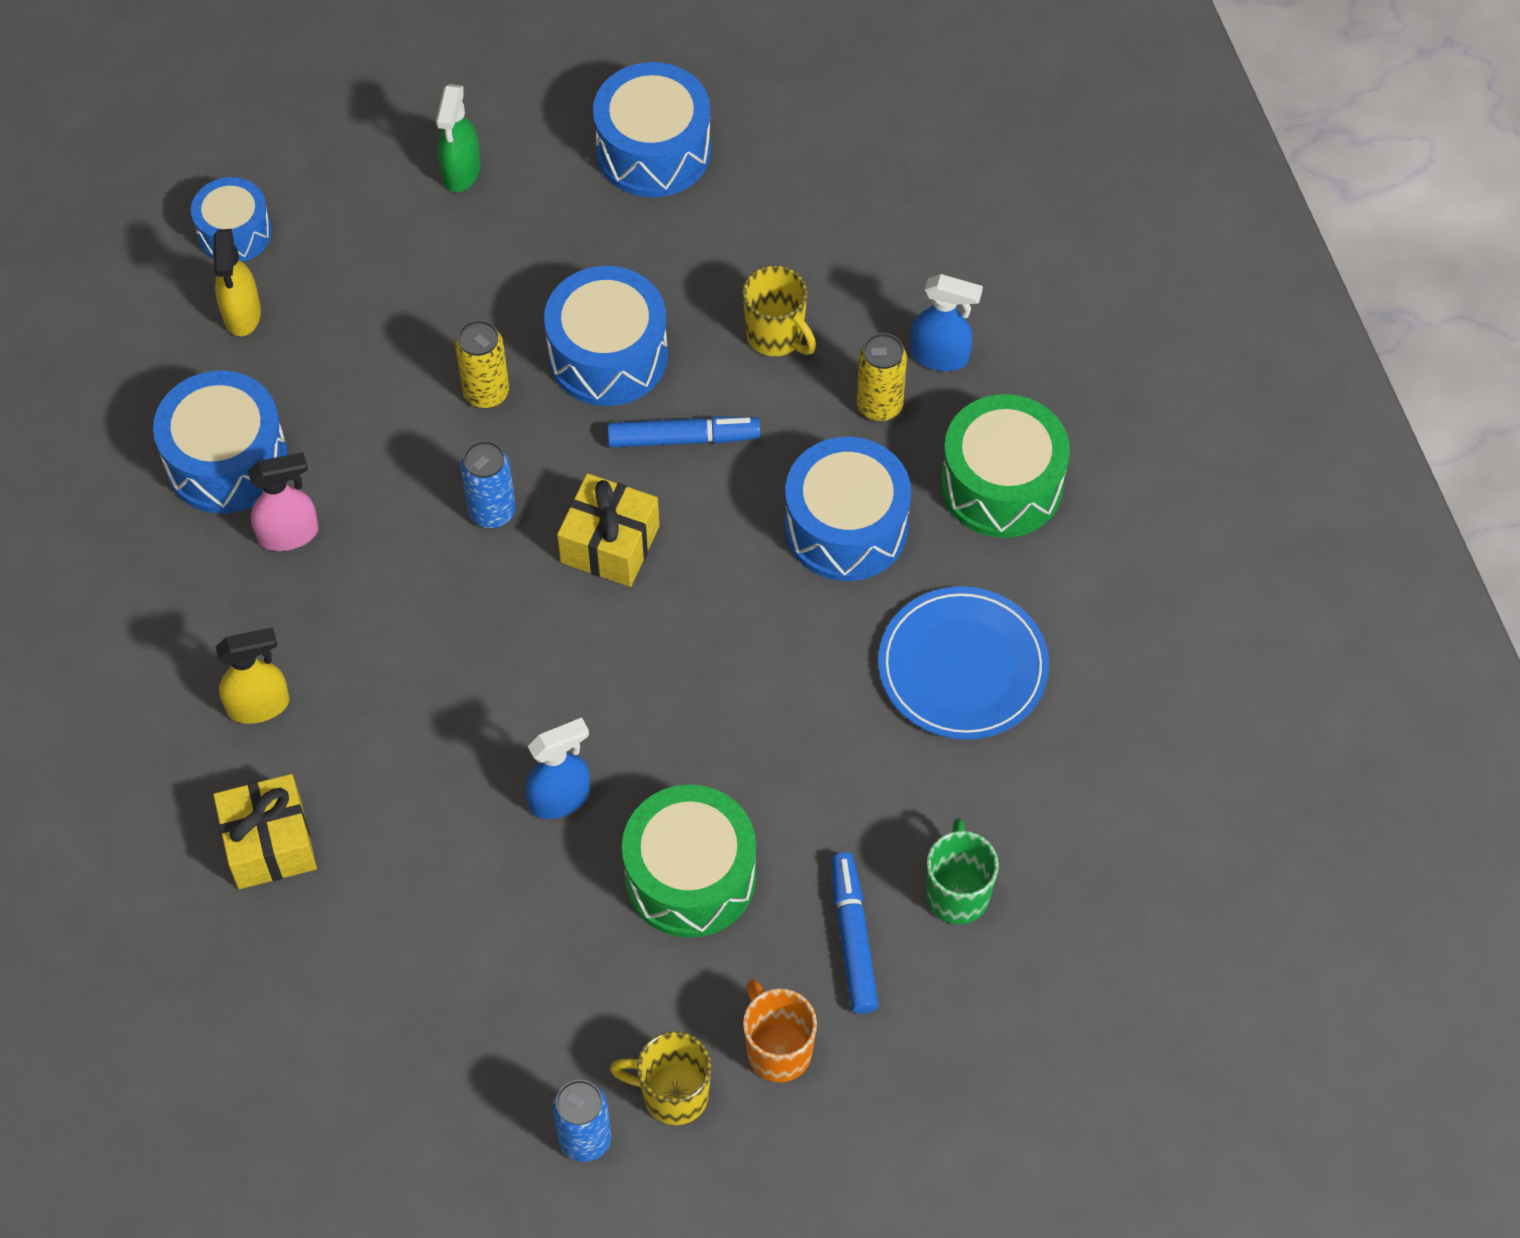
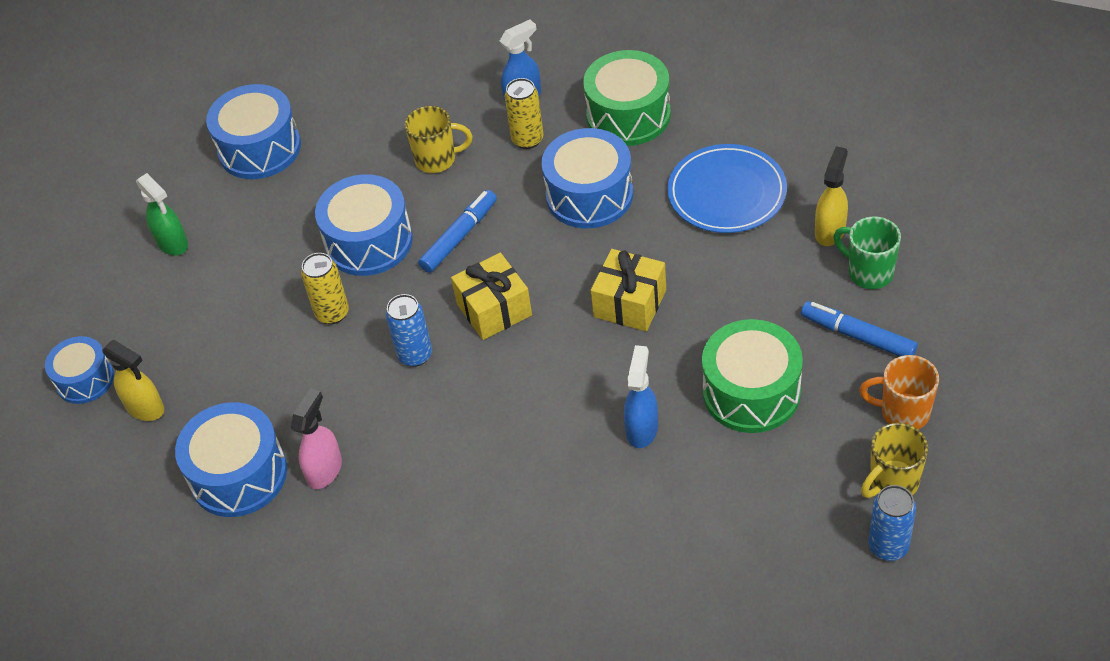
camera: 45 degrees left, 10 degrees down
yellow gift [213,774,317,889] -> yellow gift moved to [591,249,666,331]
yellow spray bottle [215,627,289,724] -> yellow spray bottle moved to [815,146,848,246]

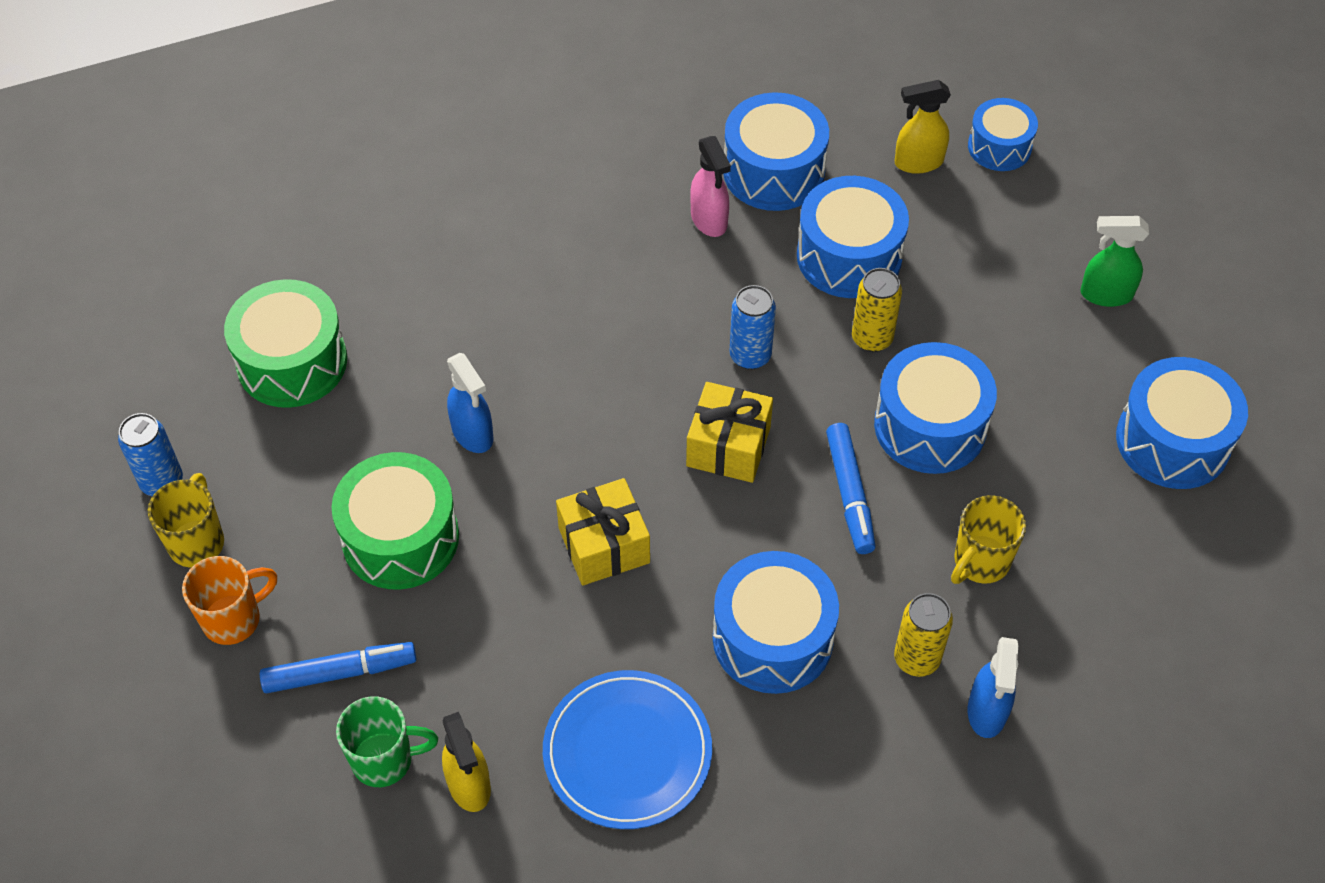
camera: 130 degrees right, 5 degrees up
green drum [583,50,671,146] -> green drum moved to [224,279,347,408]
none -> blue drum [797,176,909,298]

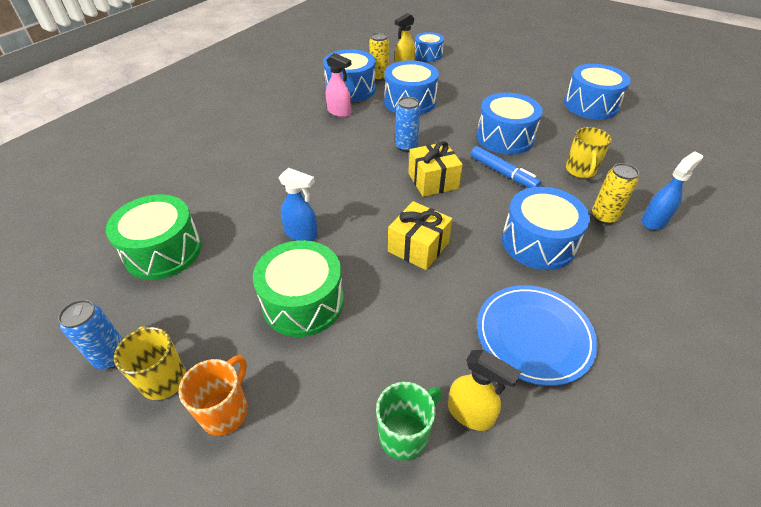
camera: 35 degrees left, 10 degrees down
blue marker [260,642,416,693] -> none
yellow can [852,268,902,352] -> yellow can moved to [369,33,389,81]
blue spray bottle [968,637,1018,738] -> blue spray bottle turned 105 degrees counterclockwise [642,151,703,230]
green spray bottle [1080,216,1149,307] -> none

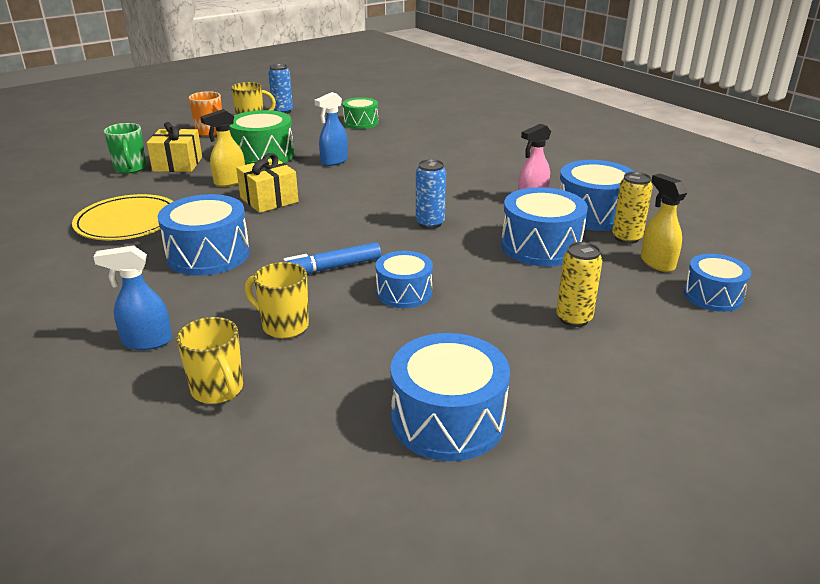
camera: 110 degrees right, 15 degrees down
green drum [106,194,202,280] -> green drum [342,97,378,129], size x0.63
yellow gift [408,141,463,197] -> yellow gift moved to [147,122,202,172]
yellow spray bottle [448,350,521,431] -> yellow spray bottle moved to [201,109,245,187]
blue drum [476,93,543,155] -> blue drum [376,251,433,308], size x0.63
blue plate [477,285,598,386] -> yellow plate [72,194,174,240]
yellow can [592,163,639,224] -> yellow can moved to [556,242,602,327]
blue spray bottle [642,151,703,230] -> blue spray bottle turned 105 degrees clockwise [94,246,172,350]
none -> yellow mug [177,317,243,404]

